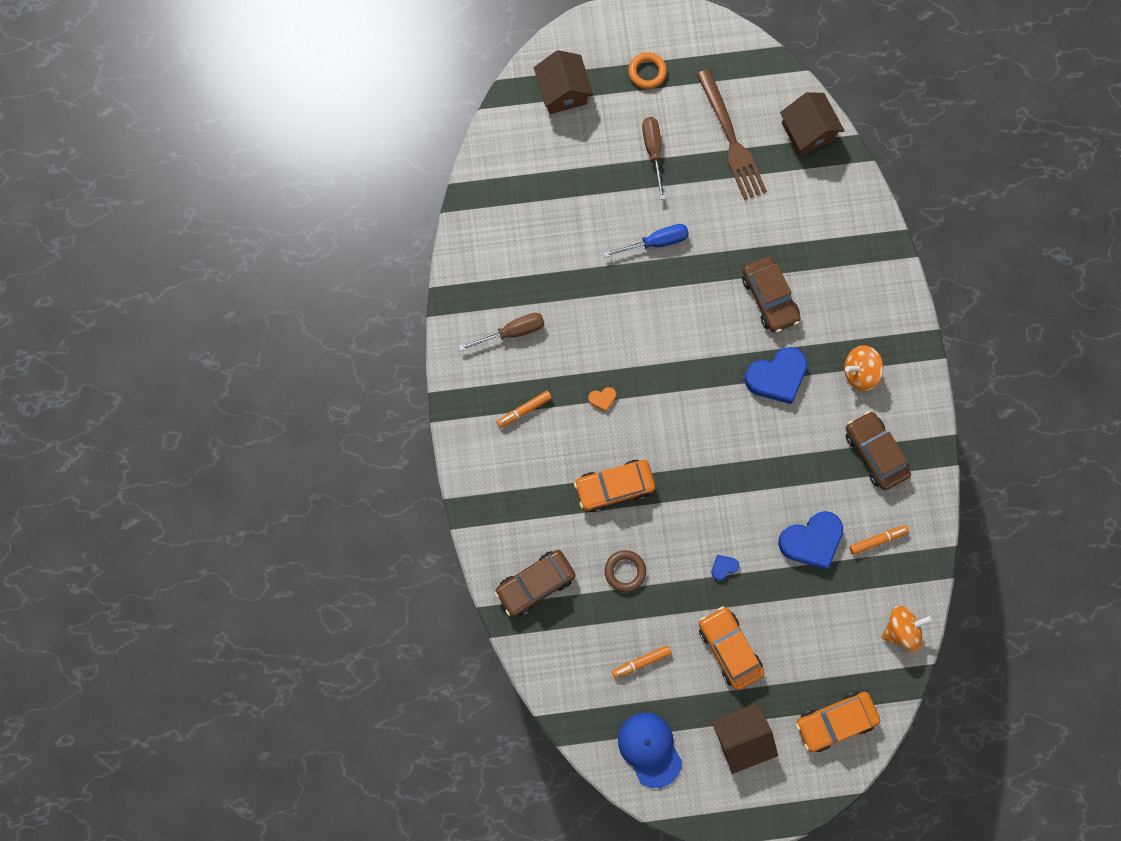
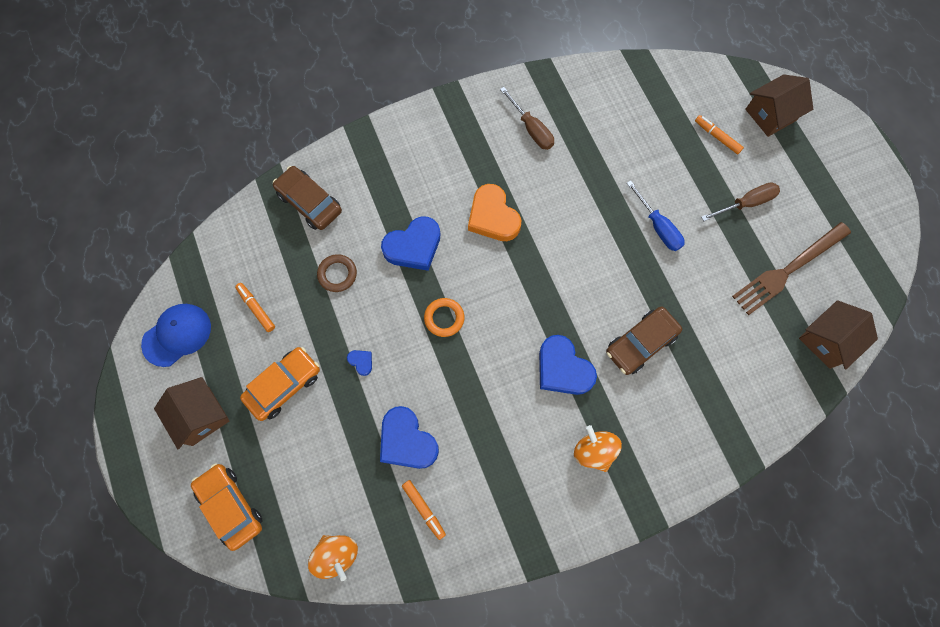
camera: 75 degrees right, 5 degrees down
orange marker [497,391,552,428] -> orange marker moved to [695,115,744,154]
orange car [574,460,655,512] -> blue heart [381,216,440,271]
orange heart [588,387,616,412] -> orange heart [468,184,521,241], size x2.27
orange ring [628,52,667,89] -> orange ring moved to [424,298,464,337]
brown car [846,411,911,490] -> none

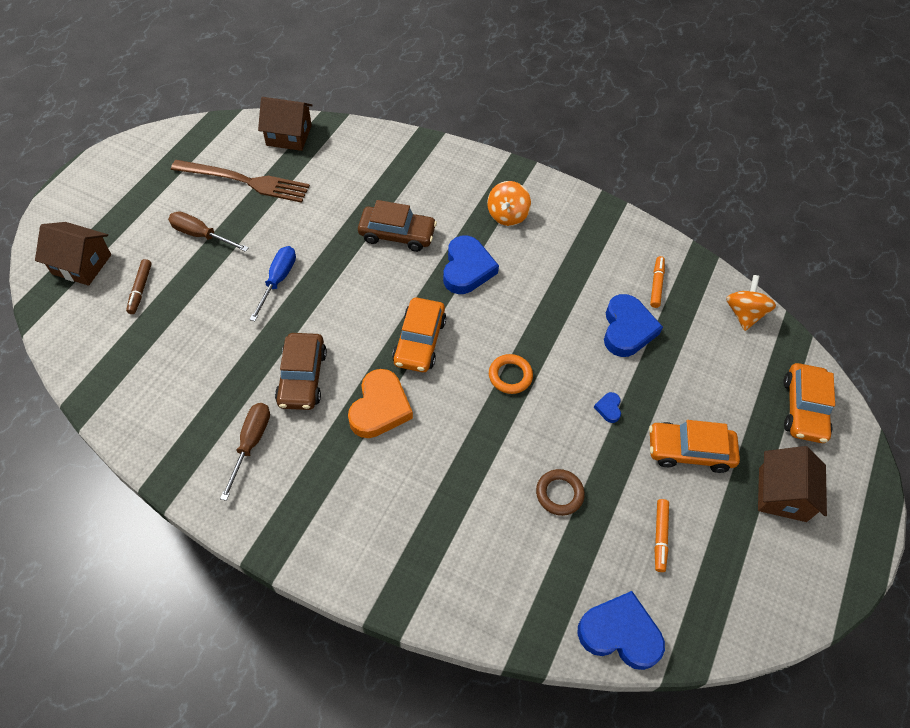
camera: 135 degrees left, 15 degrees down
blue cap [141,304,211,367] -> none
brown car [273,166,342,230] -> brown car moved to [275,333,327,410]
blue heart [381,216,440,271] -> blue heart moved to [577,591,665,670]
orange marker [695,115,744,154] -> brown marker [126,259,152,314]
none -> orange car [392,298,446,372]

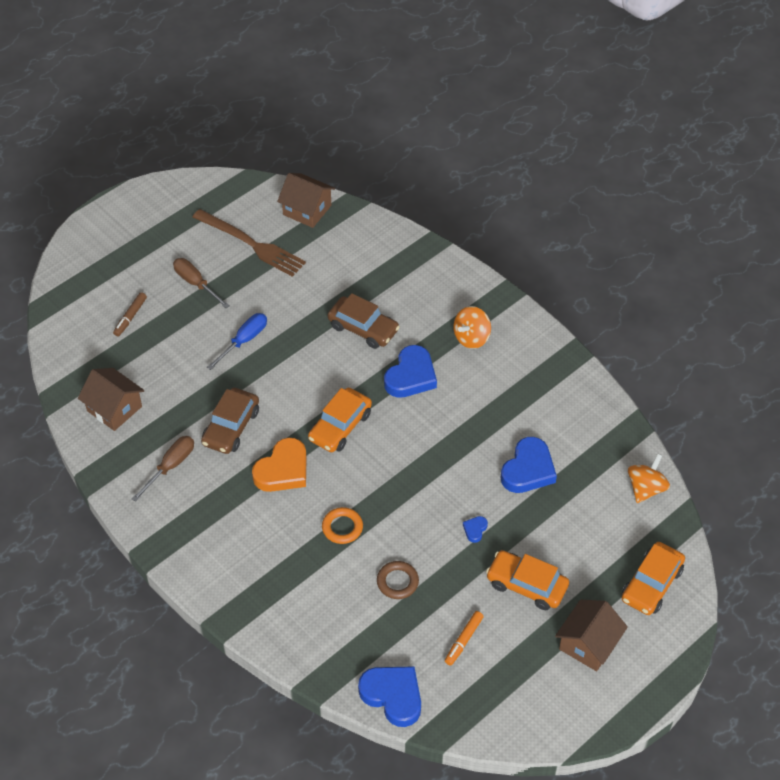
camera: 25 degrees right, 5 degrees down
brown house [35,222,111,286] -> brown house moved to [78,368,145,431]
orange ring [489,354,533,394] -> orange ring moved to [322,507,363,544]
orange marker [650,256,665,308] -> none

